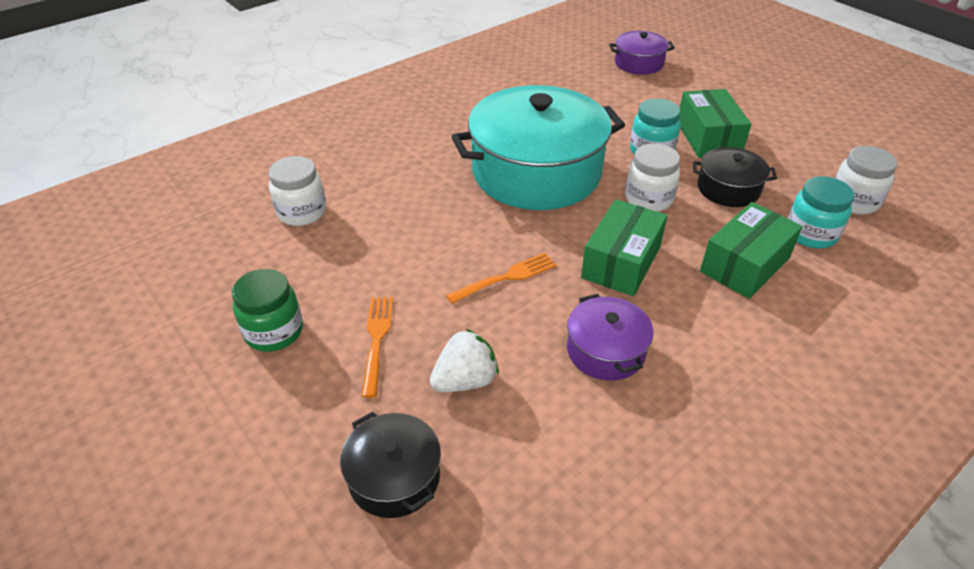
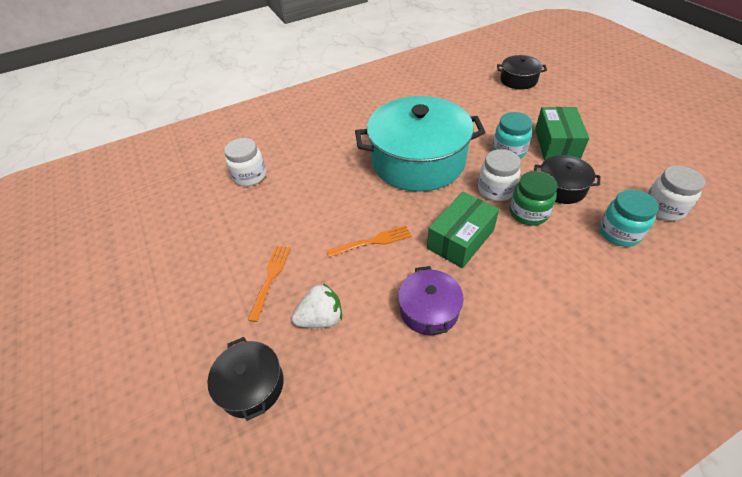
camera: 15 degrees right, 5 degrees up
green jar [232,269,303,352] -> green jar moved to [510,171,558,226]
purple pot [609,31,675,75] -> black pot [497,55,547,90]
green box [700,202,803,299] -> none

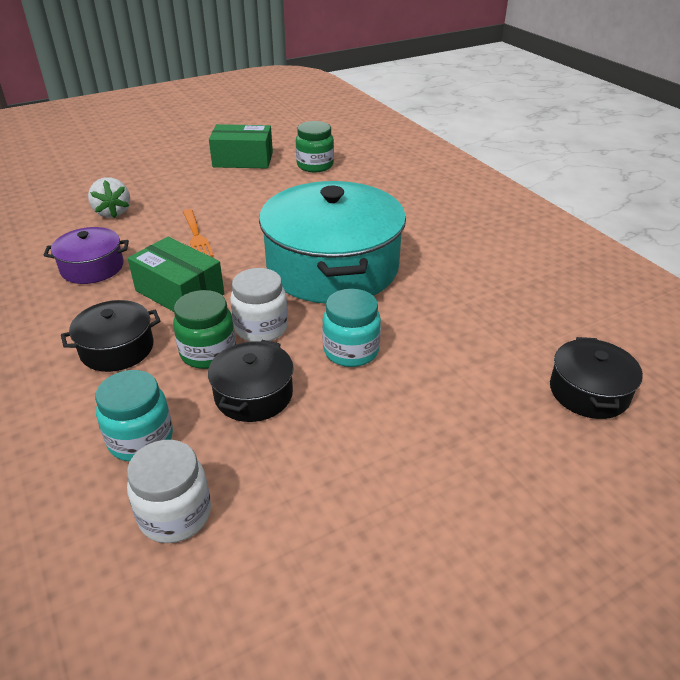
camera: 85 degrees right, 10 degrees down
black pot [207,337,284,421] -> black pot moved to [61,300,161,372]
white jar [224,138,266,186] -> green jar [296,121,334,172]
orange fork [248,246,291,322] -> none
green box [535,107,589,160] -> green box moved to [209,124,273,168]

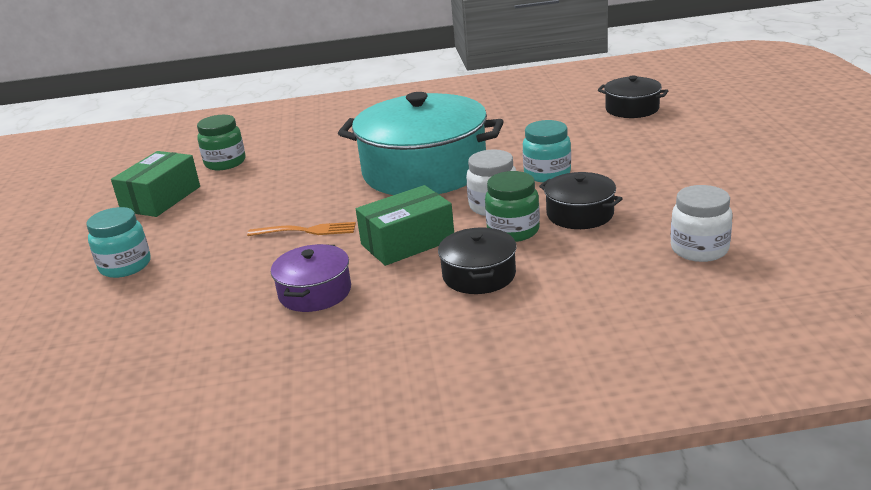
camera: 65 degrees left, 10 degrees down
white strawberry [88,177,130,218] -> none
turquoise jar [95,370,173,462] -> turquoise jar moved to [86,207,150,278]

